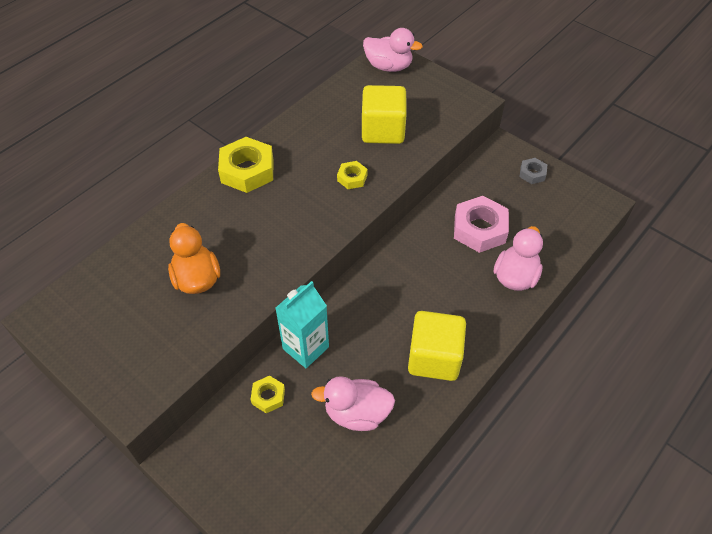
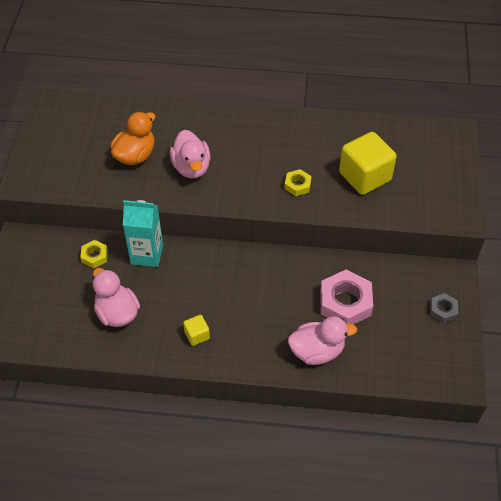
camera: 55 degrees right, 0 degrees up
yellow nut [218,137,273,193] -> none
pink duck [363,28,423,72] -> pink duck moved to [170,130,211,178]
yellow cube [408,311,466,381] -> yellow cube [183,315,210,346], size x0.47

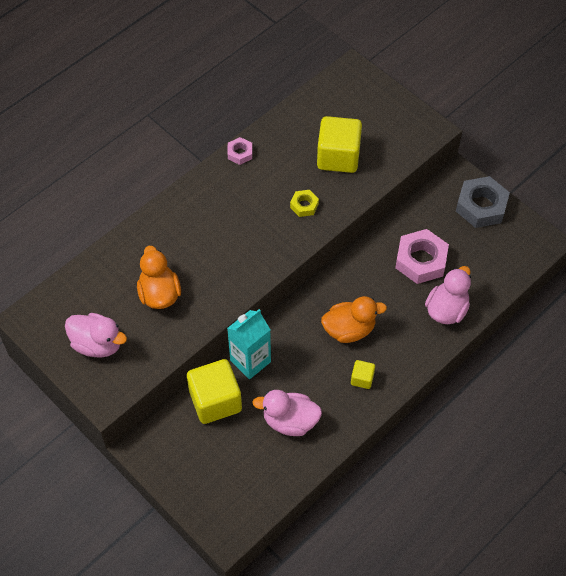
camera: 50 degrees left, 5 degrees up
yellow nut [80,240,108,268] -> yellow cube [187,359,242,424]
pink duck [170,130,211,178] -> pink duck moved to [65,313,127,358]
grey nut [430,293,458,323] -> grey nut [456,176,510,228], size x1.93
none -> pink nut [228,137,252,165]
none -> orange duck [321,296,387,343]

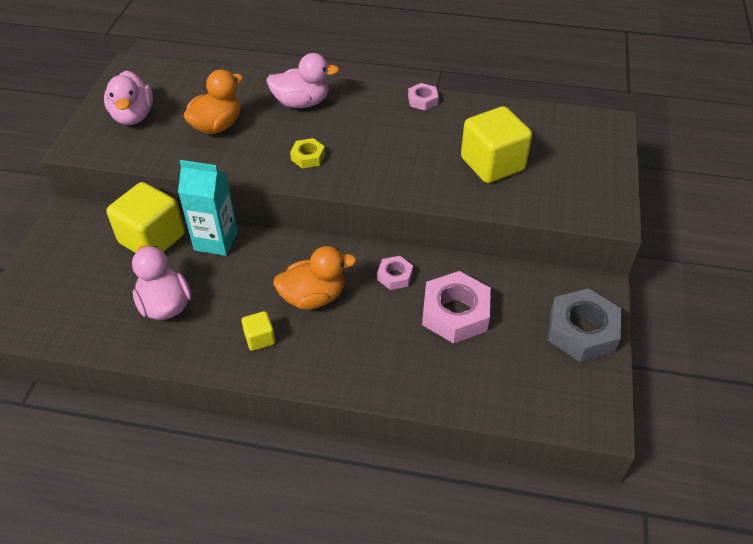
camera: 55 degrees right, 10 degrees down
yellow nut [290,190,319,217] -> yellow nut moved to [290,138,325,169]
orange duck [321,296,387,343] -> orange duck turned 60 degrees counterclockwise [273,246,356,310]
pink duck [425,266,471,324] -> pink duck moved to [266,53,339,108]
none -> pink nut [377,256,413,290]

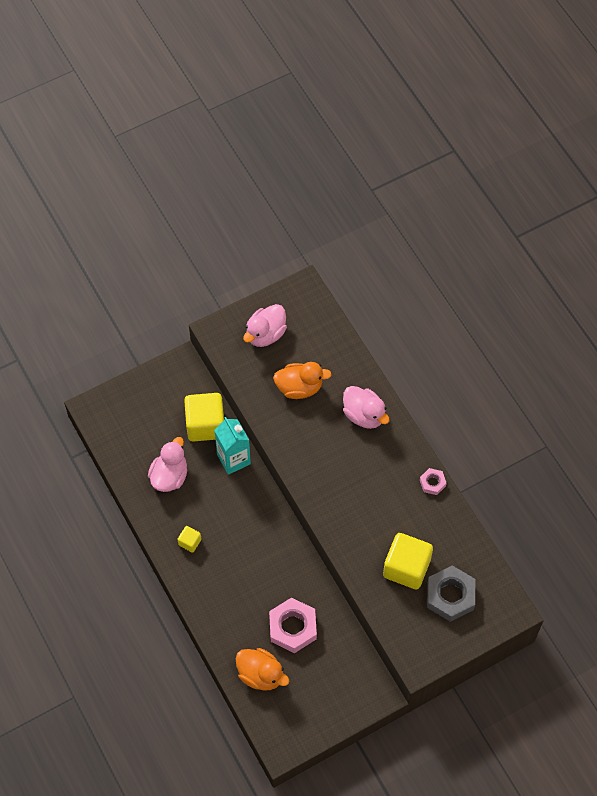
camera: 50 degrees right, 15 degrees up
orange duck [273,246,356,310] -> orange duck moved to [236,648,289,691]
yellow nut [290,138,325,169] -> none
pink nut [377,256,413,290] -> none
grey nut [548,288,621,362] -> grey nut moved to [427,565,475,622]

